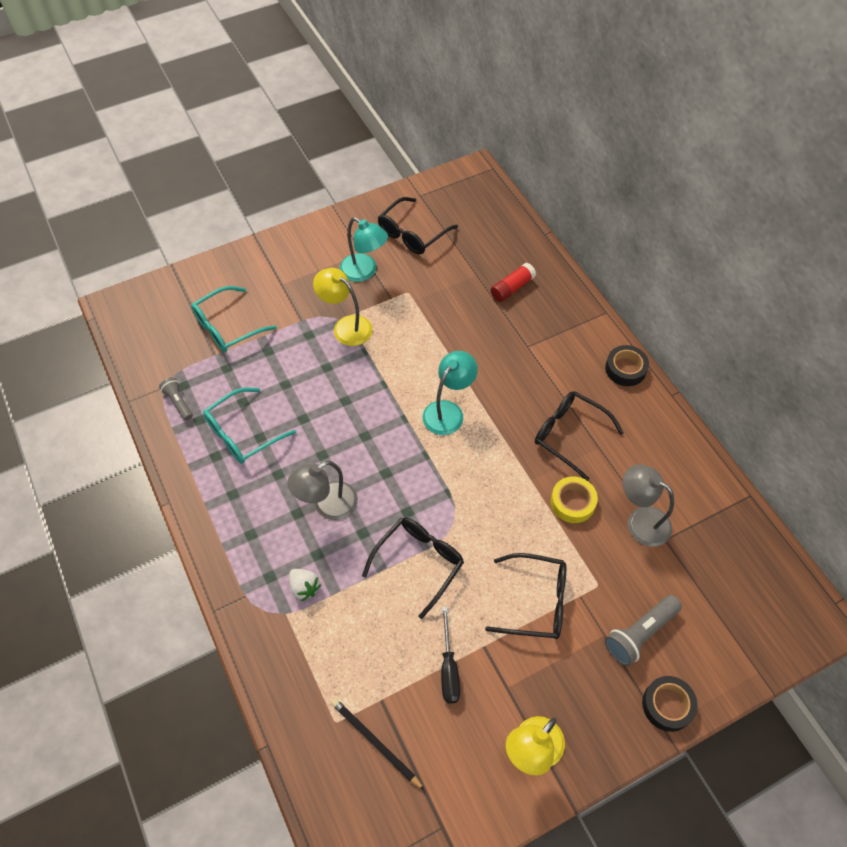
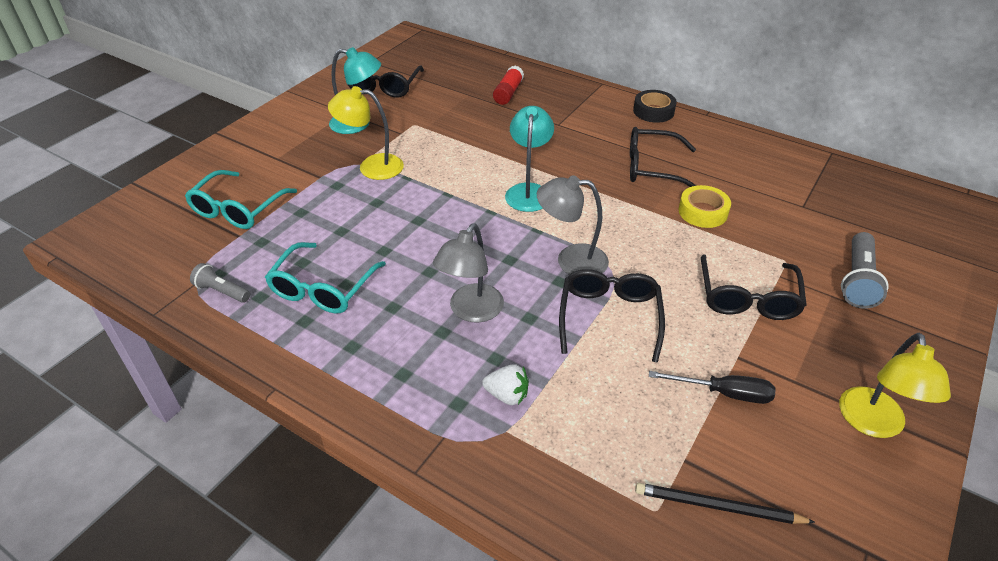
camera: 30 degrees left, 15 degrees down
black screwdriver [441,607,460,704] -> black screwdriver turned 45 degrees counterclockwise [649,371,776,404]
black glasses [485,553,566,639] -> black glasses turned 120 degrees clockwise [701,255,807,320]
grey lamp [623,464,674,547] -> grey lamp moved to [537,175,609,275]
black tape [642,676,698,732] -> none

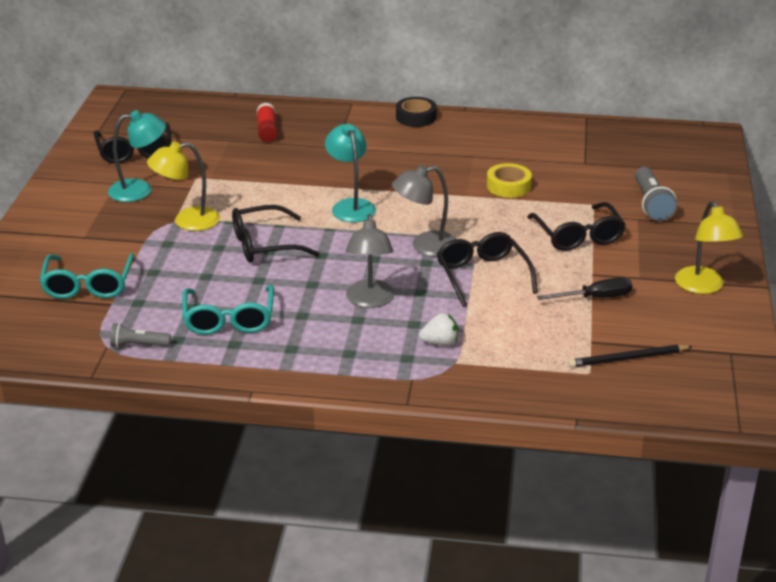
camera: 25 degrees left, 10 degrees down
black glasses [630,127,696,187] -> black glasses moved to [232,205,320,263]

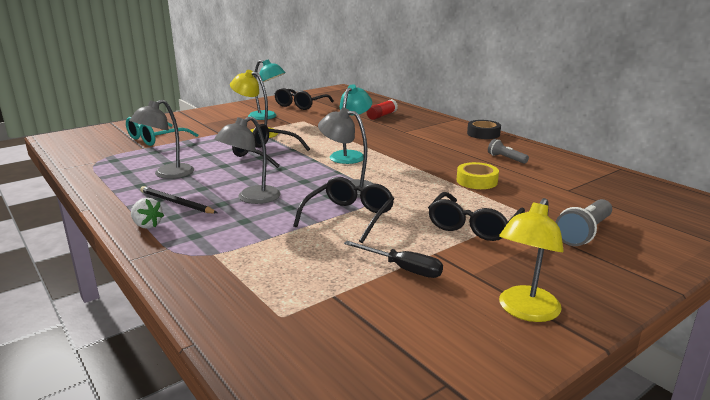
camera: 45 degrees right, 10 degrees down
grey flashlight [110,323,171,348] -> grey flashlight moved to [488,139,529,164]
turquoise glasses [182,285,274,335] -> grey lamp [129,99,194,179]
white strawberry [419,313,458,346] -> white strawberry moved to [131,198,164,229]
black pencil [568,345,693,368] -> black pencil moved to [140,186,217,213]

